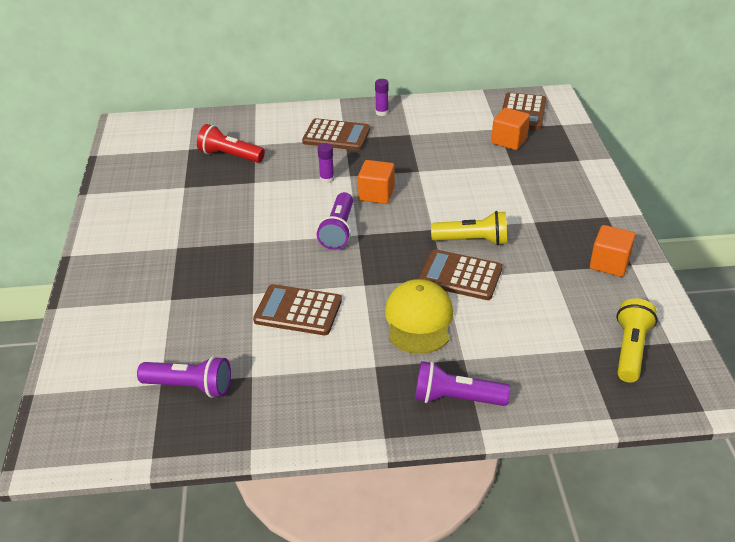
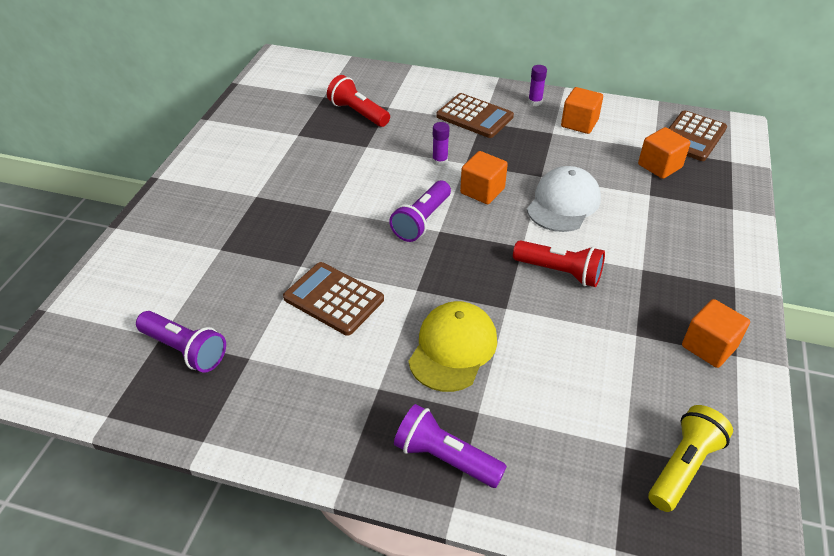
camera: 20 degrees right, 5 degrees up
brown calculator [418,249,502,300] -> none
yellow flashlight [431,211,507,246] -> red flashlight [513,240,605,287]
none -> white cap [527,166,601,232]
none -> orange cube [561,87,603,134]

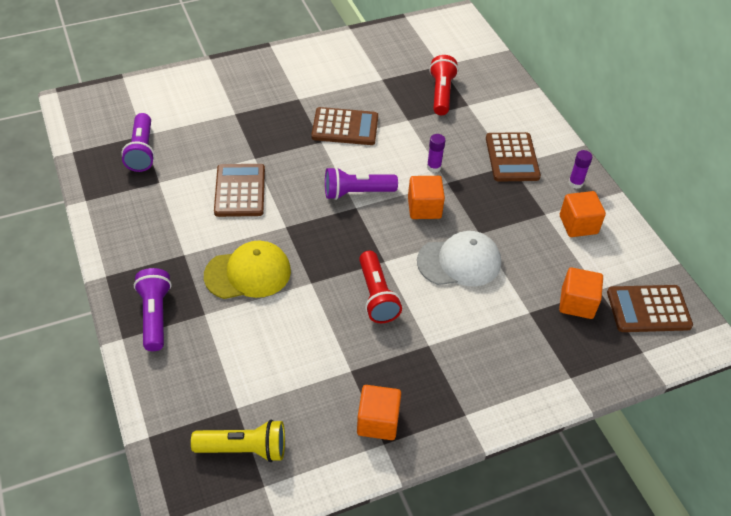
camera: 50 degrees right, 5 degrees up
none -> brown calculator [311,107,378,145]

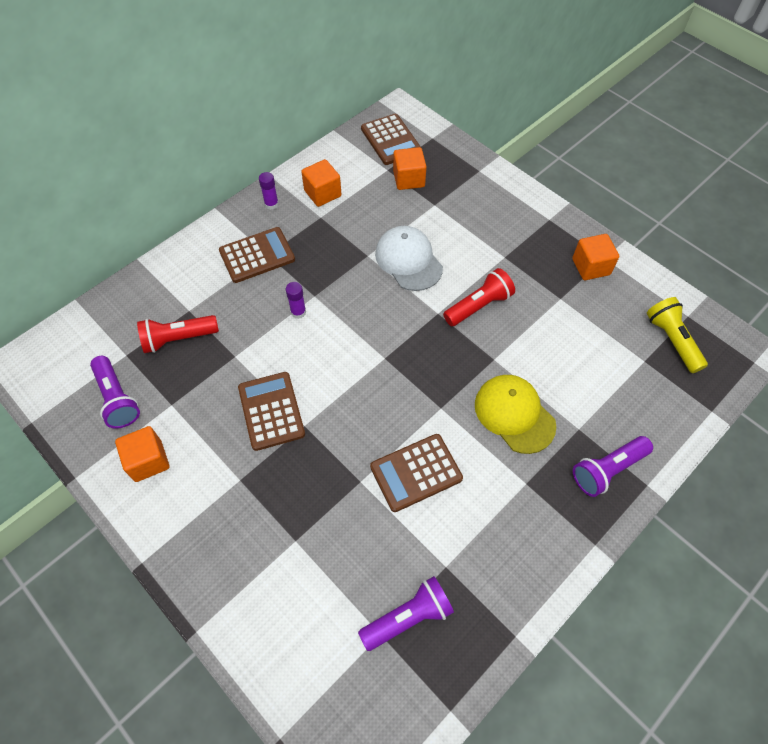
camera: 110 degrees left, 10 degrees up
purple flashlight [325,167,398,200] -> purple flashlight moved to [90,356,140,428]
orange cube [408,176,445,219] -> orange cube moved to [115,426,169,482]

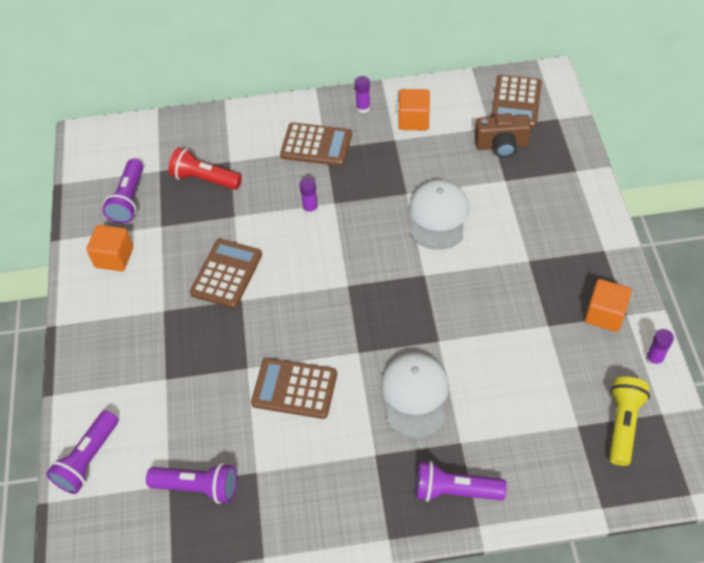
camera: 40 degrees right, 5 degrees down
orange cube [393,147,427,190] -> brown camera [474,113,531,158]
red flashlight [443,268,515,326] -> none
yellow cap [475,375,556,454] -> white cap [381,352,449,439]
none -> purple flashlight [46,410,118,494]
none -> purple glue stick [646,329,674,367]

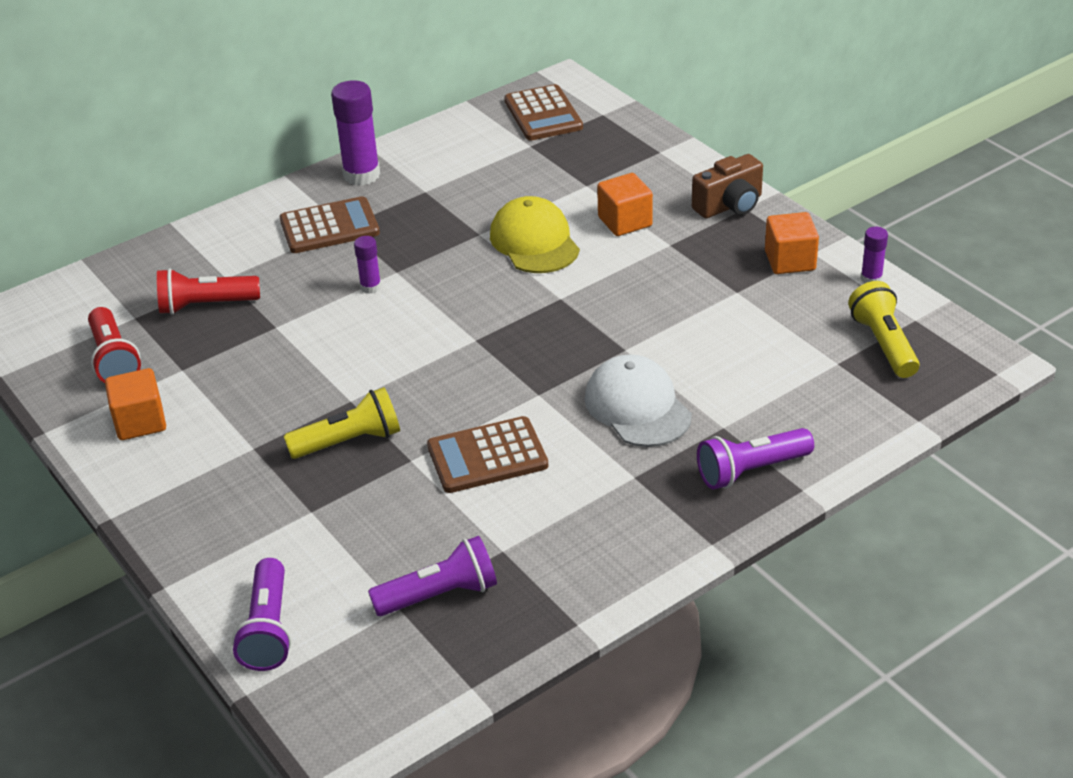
camera: 30 degrees left, 15 degrees down
purple flashlight [102,159,143,224] -> red flashlight [88,307,141,383]
brown calculator [190,239,262,308] -> none
purple glue stick [355,76,370,113] -> purple glue stick [331,80,380,186], size x1.91
orange cube [399,89,430,130] -> orange cube moved to [597,173,653,236]
white cap [409,180,469,250] -> yellow cap [490,196,580,273]
brown camera [474,113,531,158] -> brown camera moved to [692,154,763,218]
none -> yellow flashlight [284,387,400,459]

